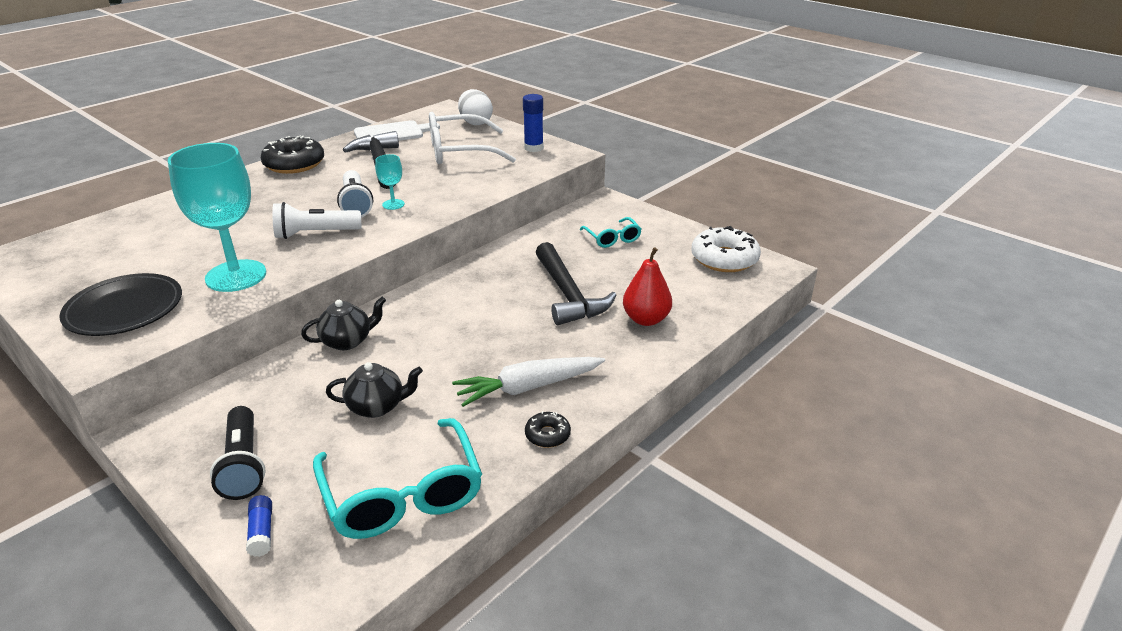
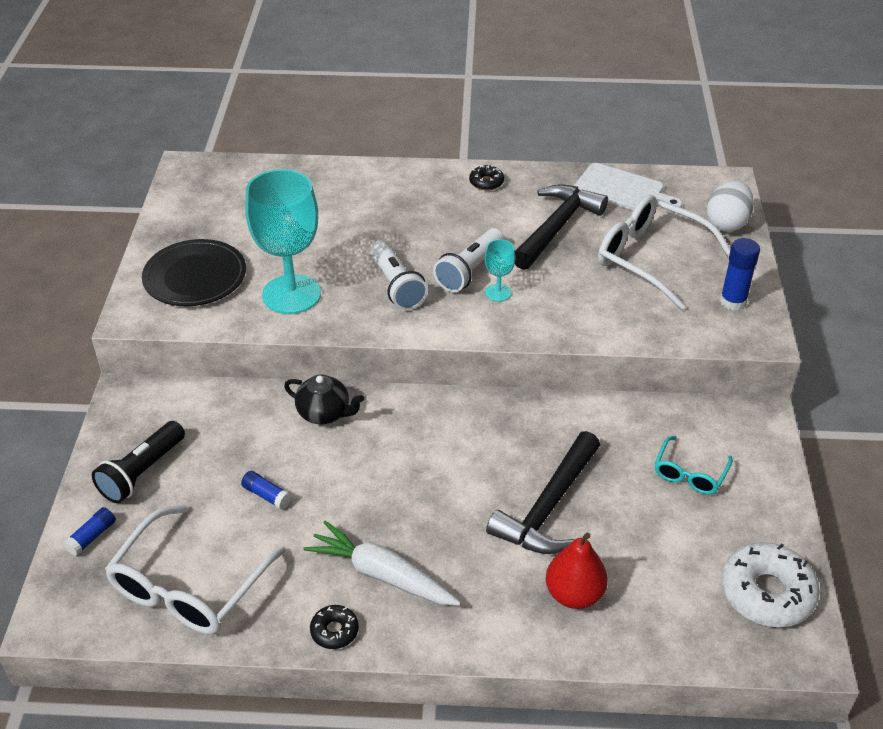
camera: 50 degrees right, 10 degrees up
black donut [261,136,324,174] -> black donut [469,165,504,191], size x0.50
white flashlight [272,202,362,239] -> white flashlight turned 150 degrees counterclockwise [370,240,428,310]
turquoise glasses [313,418,482,539] -> white glasses [105,504,286,634]
black teapot [326,362,423,418] -> blue glue stick [241,471,292,510]

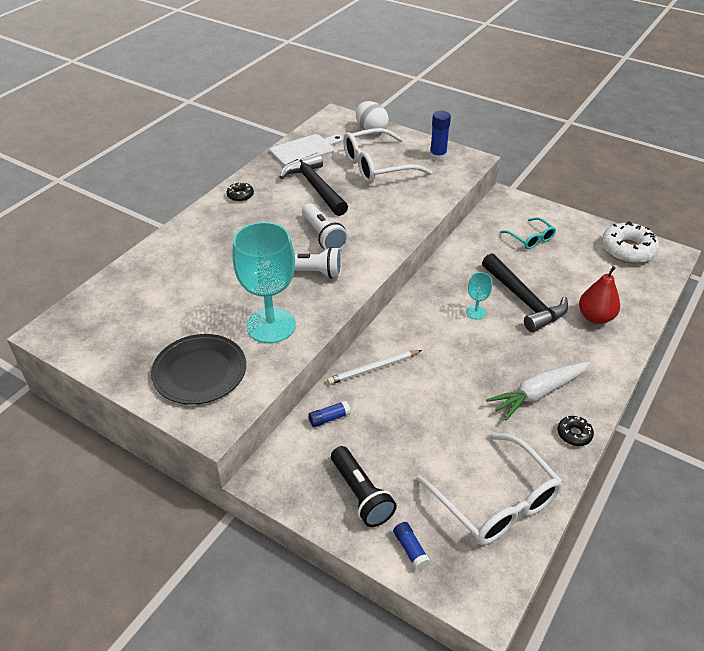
camera: 60 degrees left, 0 degrees up
blue glue stick [241,471,292,510] -> blue glue stick moved to [308,401,351,427]
black teapot [284,374,364,424] -> white pencil [327,350,422,385]
turquoise goblet [485,239,515,301] -> turquoise goblet moved to [466,272,492,319]

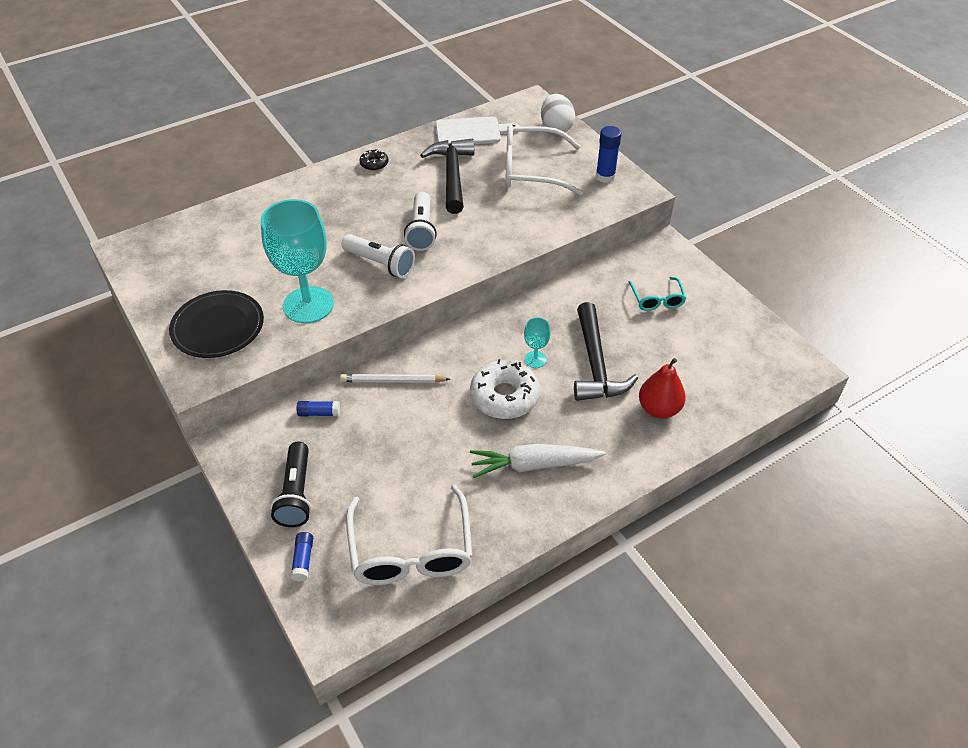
camera: 25 degrees right, 5 degrees up
black donut [557,416,594,446] -> none
white donut [601,221,660,264] -> white donut moved to [470,359,540,419]

